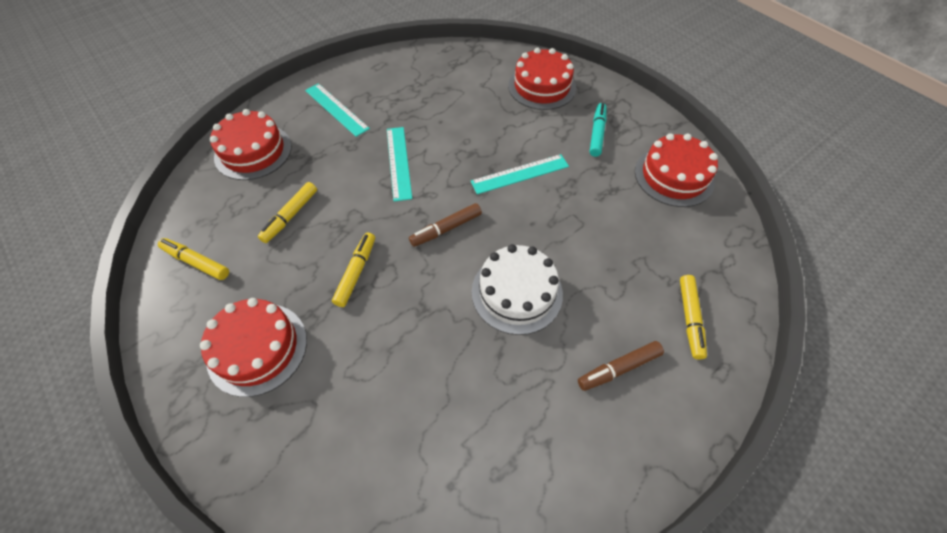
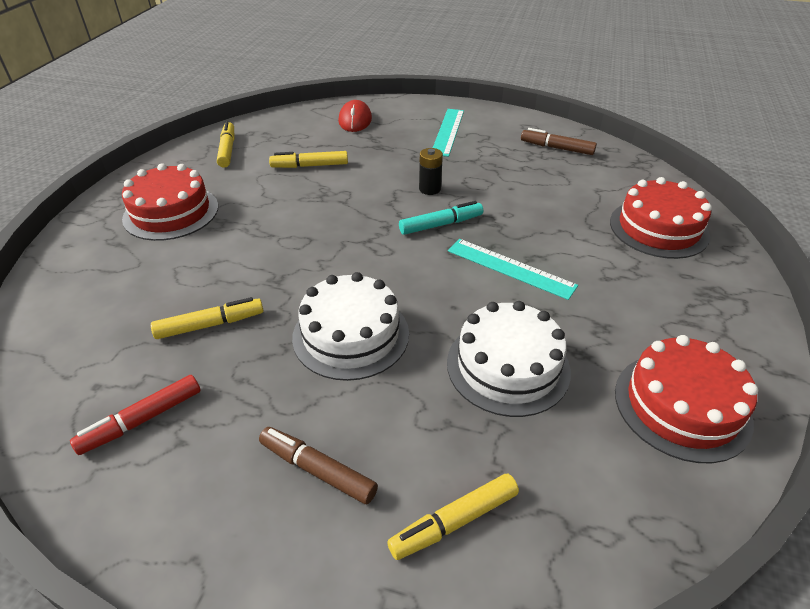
camera: 55 degrees right, 15 degrees down
red cake [210,109,292,180] -> red mouse [338,100,372,132]
yellow marker [332,232,375,307] -> yellow marker moved to [151,297,264,339]
turquoise ruler [387,127,412,201] -> black battery [419,148,443,195]
brown marker [409,203,482,247] -> brown marker moved to [521,128,597,155]
turquoise marker [590,103,607,157] -> turquoise marker moved to [399,201,483,235]
none -> red marker [70,375,201,455]
none -> white cake [447,301,571,417]

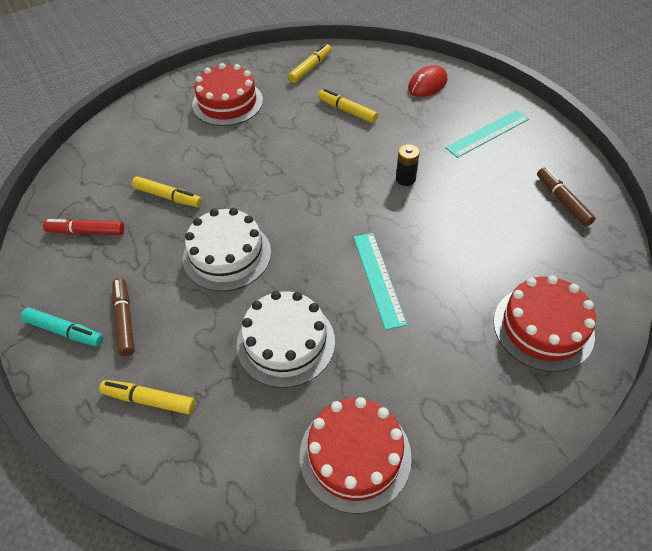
camera: 45 degrees right, 10 degrees up
turquoise marker [399,201,483,235] -> turquoise marker moved to [21,308,104,346]

